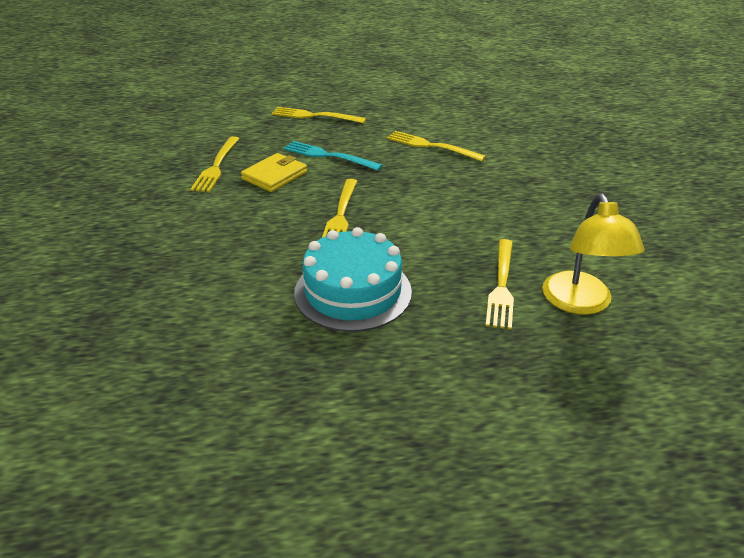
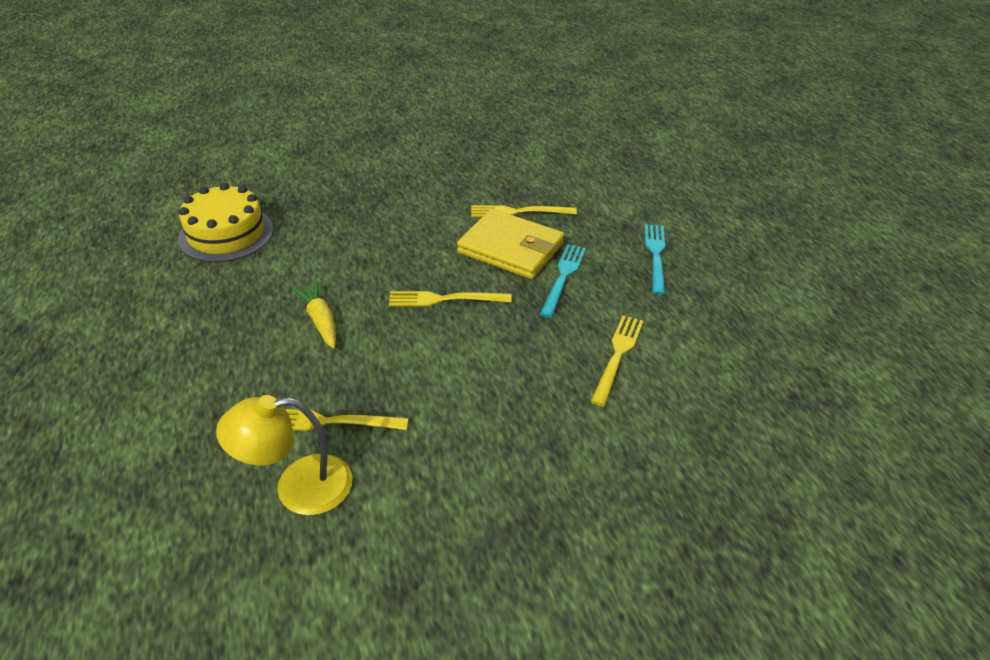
camera: 80 degrees right, 5 degrees up
yellow wallet [241,153,307,192] -> yellow wallet [457,209,564,279], size x1.62
yellow fork [271,107,366,123] -> turquoise fork [645,224,665,295]
turquoise cake [294,227,412,332] -> yellow carrot [292,281,336,349]
none -> yellow cake [178,183,273,262]

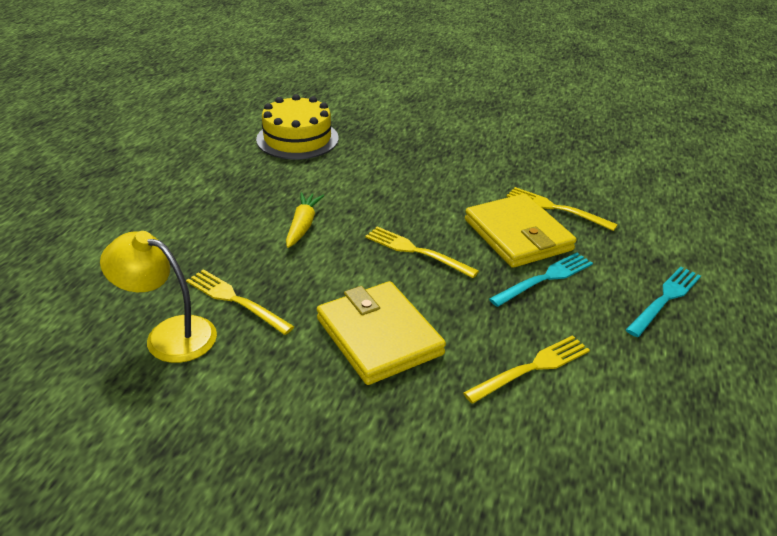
camera: 35 degrees right, 5 degrees down
none -> yellow wallet [317,281,446,385]

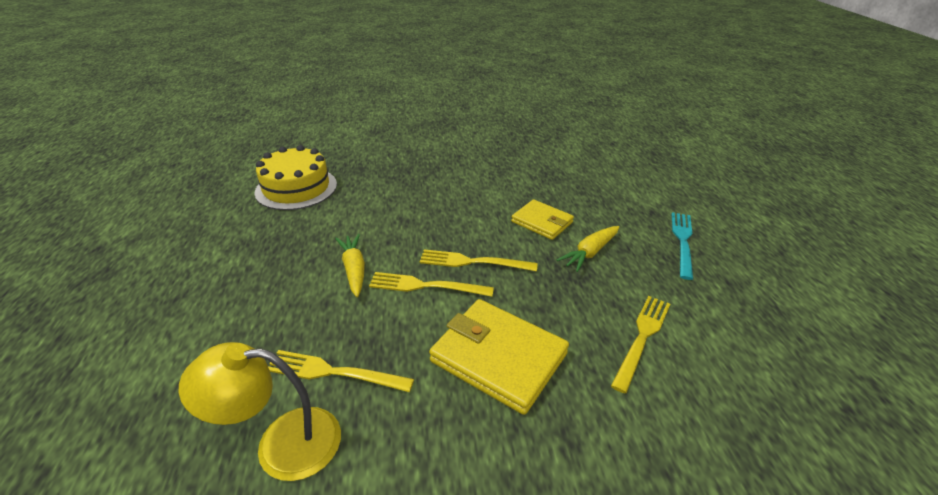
camera: 25 degrees left, 0 degrees up
yellow wallet [465,194,576,268] -> yellow wallet [511,199,574,240], size x0.62
turquoise fork [489,253,593,307] -> yellow carrot [557,226,619,272]
yellow fork [506,187,618,231] -> yellow fork moved to [369,272,494,297]

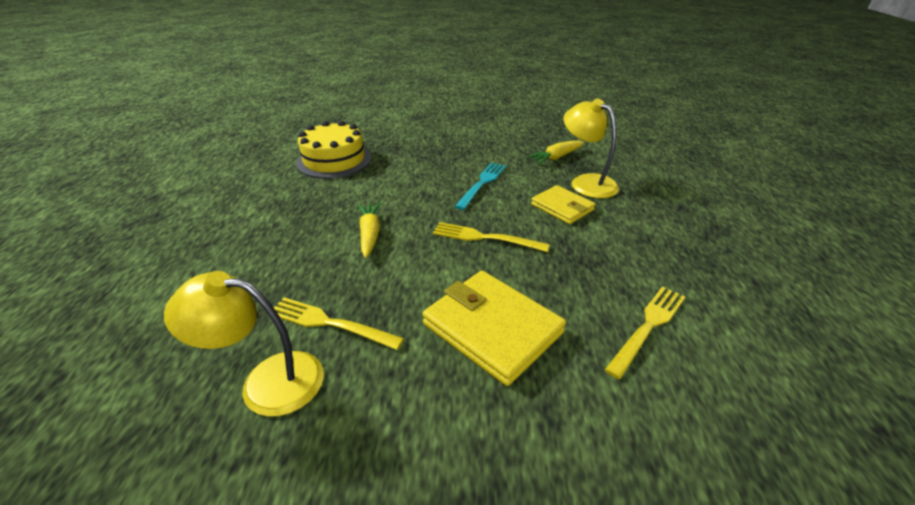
camera: 10 degrees right, 0 degrees up
yellow fork [369,272,494,297] -> none
yellow carrot [557,226,619,272] -> yellow carrot moved to [526,140,584,165]
turquoise fork [671,212,693,280] -> turquoise fork moved to [454,163,506,210]
none -> yellow lamp [564,98,619,198]

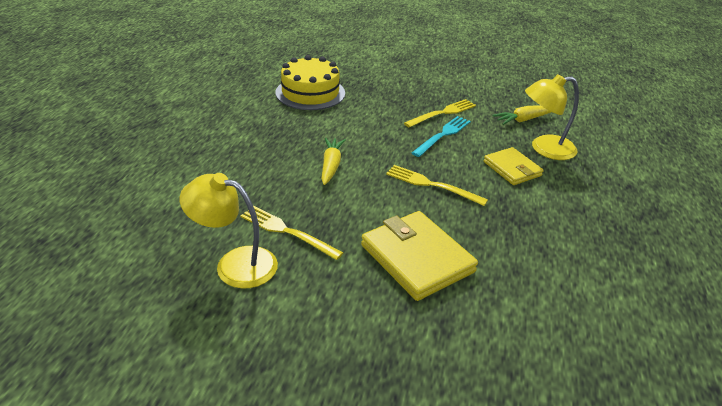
camera: 10 degrees right, 0 degrees up
yellow lamp [564,98,619,198] -> yellow lamp turned 75 degrees counterclockwise [525,74,579,160]
yellow fork [605,286,685,379] -> yellow fork moved to [404,99,476,127]

